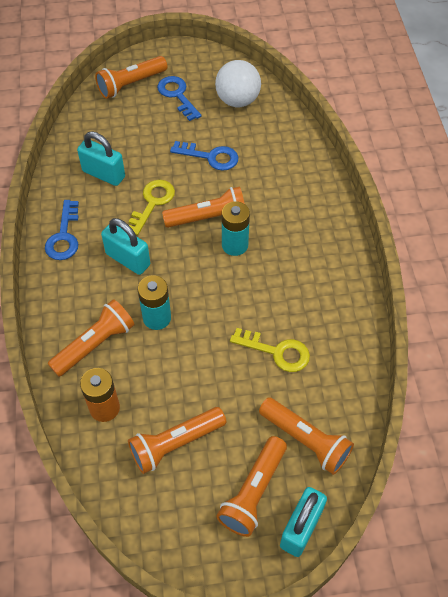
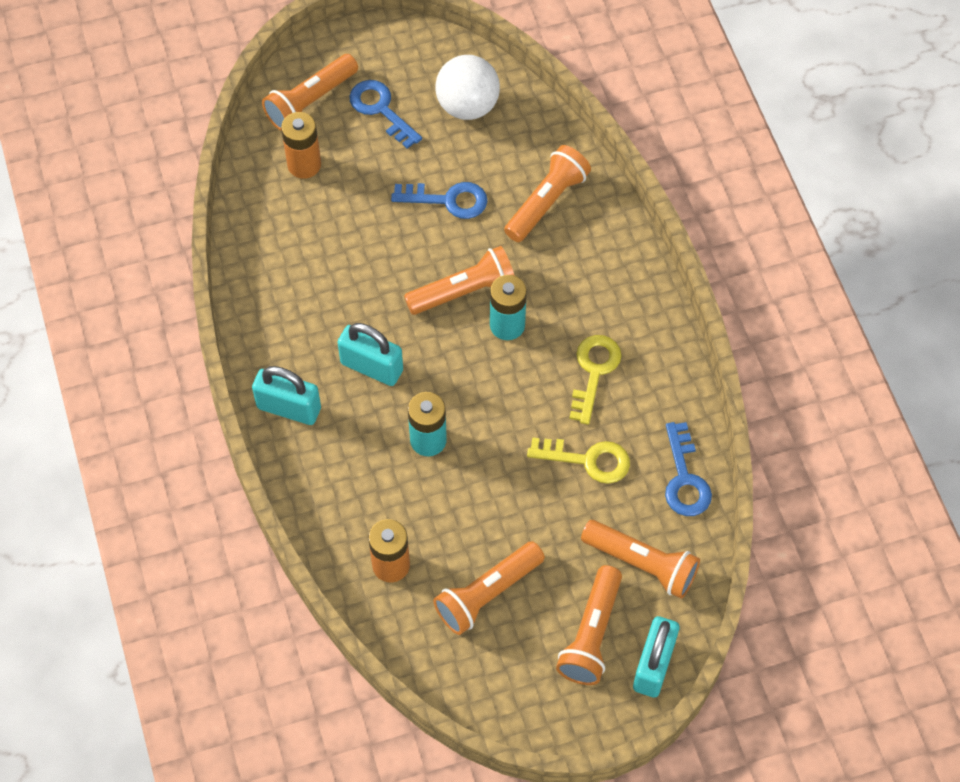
camera: 10 degrees left, 5 degrees up
blue key [45,200,79,260] -> blue key moved to [665,422,712,516]
orange flashlight [48,299,135,377] -> orange flashlight moved to [504,145,591,242]
turquoise padlock [77,131,125,186] -> turquoise padlock moved to [252,366,321,425]
yellow key [129,180,175,235] -> yellow key moved to [569,335,622,425]
none -> orange battery [281,112,321,179]

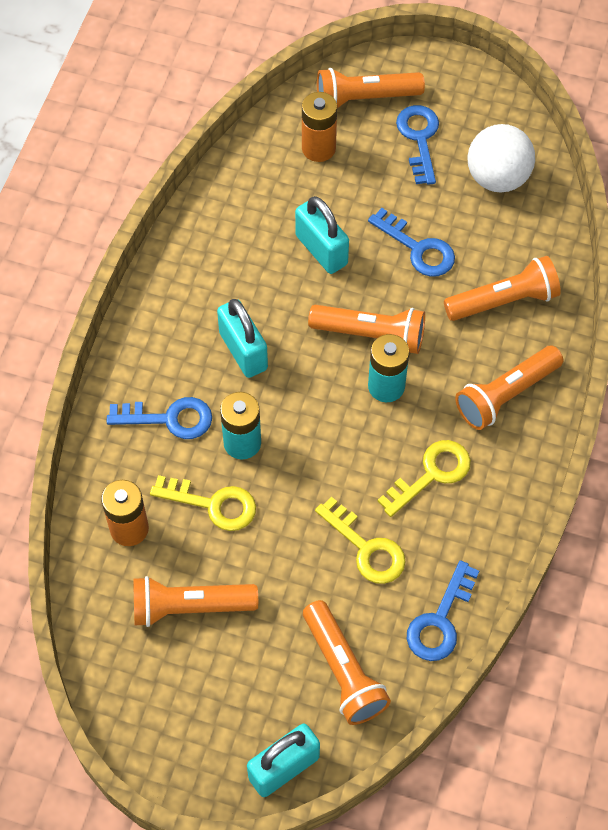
camera: 35 degrees right, 0 degrees up
turquoise padlock [252,366,321,425] -> turquoise padlock moved to [295,196,349,274]
orange flashlight [556,565,622,685] -> orange flashlight moved to [455,346,563,430]
none -> blue key [107,397,212,439]
none -> yellow key [150,475,256,531]

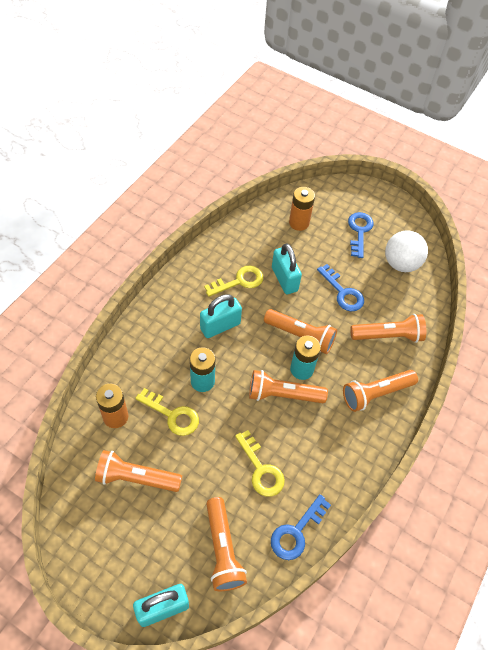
camera: 10 degrees right, 5 degrees down
blue key [107,397,212,439] -> none
turquoise padlock [217,299,268,378] -> turquoise padlock turned 75 degrees clockwise [200,294,242,338]
orange flashlight [317,68,425,108] -> orange flashlight moved to [249,370,328,403]
yellow key [378,440,471,517] -> yellow key moved to [204,266,263,297]

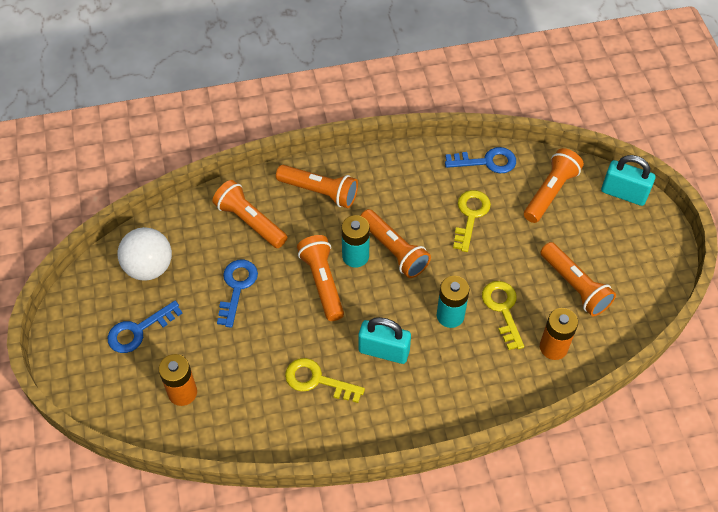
camera: 130 degrees left, 0 degrees up
turquoise padlock [272,243,302,294] -> none

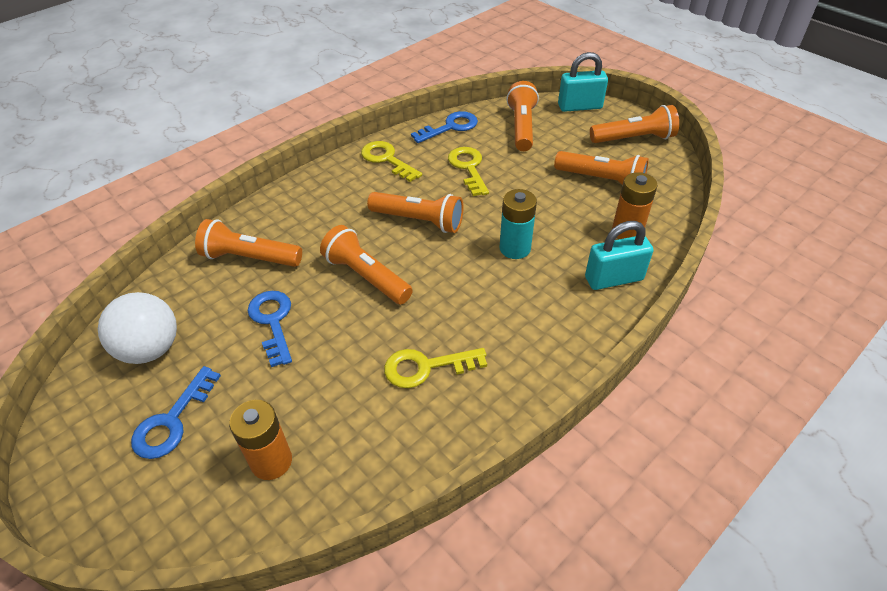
camera: 30 degrees left, 10 degrees down
orange flashlight [276,165,358,208] -> orange flashlight moved to [590,105,679,143]
turquoise battery [341,215,370,268] -> none
turquoise padlock [359,317,411,364] -> turquoise padlock moved to [585,221,654,290]
yellow key [482,281,524,350] -> yellow key moved to [361,141,422,182]

